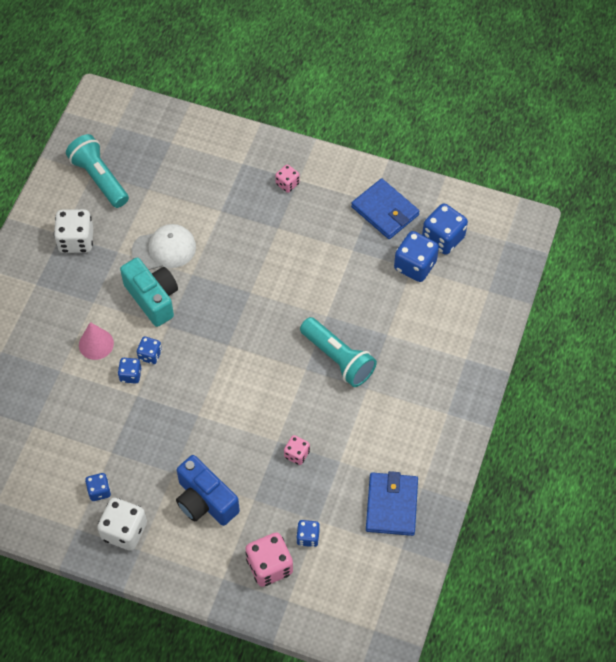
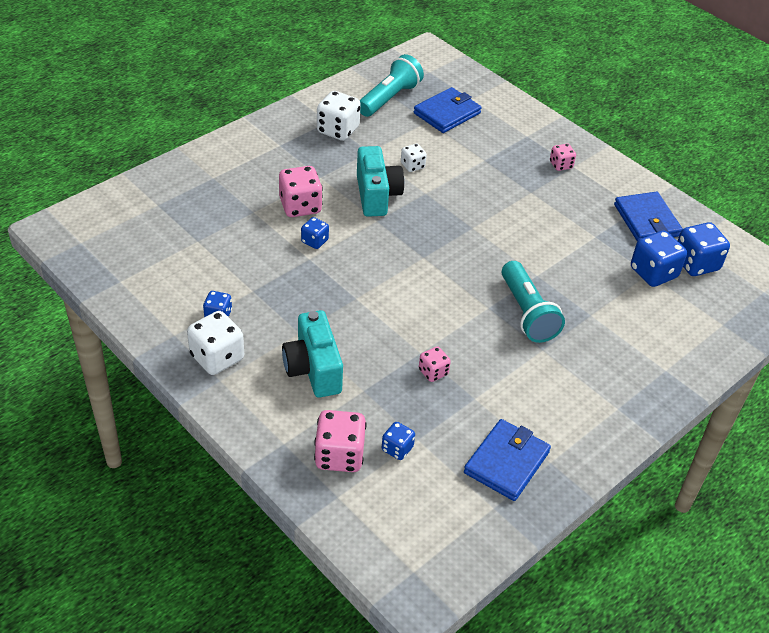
camera: 25 degrees right, 15 degrees down
turquoise flashlight [66,134,129,208] -> turquoise flashlight turned 45 degrees clockwise [360,54,424,117]
pink cone [79,322,114,360] -> pink dice [279,166,323,217]
white cap [131,224,196,270] -> white dice [401,144,427,172]
blue dice [137,337,162,364] -> none
blue camera [176,455,240,526] -> turquoise camera [282,310,343,398]
none -> blue wallet [414,87,482,133]

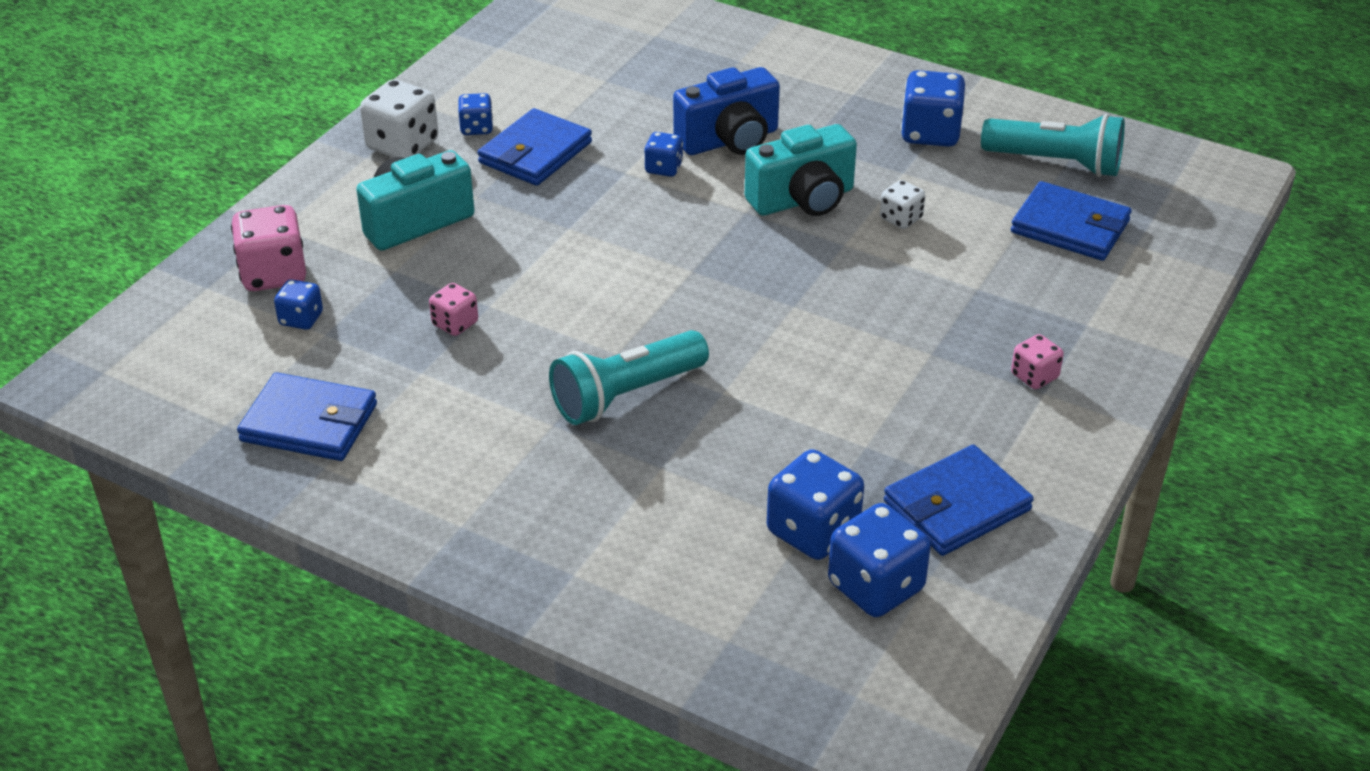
camera: 75 degrees right, 5 degrees down
pink dice [279,166,323,217] -> blue camera [673,67,780,155]
white dice [317,91,361,141] -> blue dice [901,70,965,147]
none -> blue wallet [478,108,592,186]

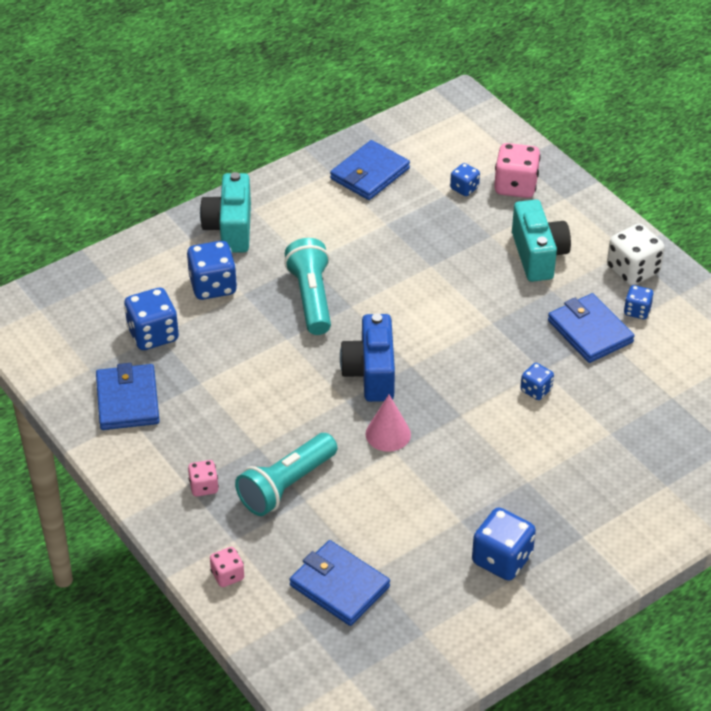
camera: 115 degrees right, 5 degrees up
pink dice [429,283,478,336] -> pink dice moved to [210,547,244,587]
blue camera [673,67,780,155] -> blue camera moved to [340,314,395,402]
turquoise camera [745,124,857,216] -> turquoise camera moved to [200,172,251,252]
blue dice [828,503,931,617] -> blue dice moved to [187,241,237,300]
white dice [880,180,925,229] -> none
turquoise flashlight [981,114,1125,177] -> turquoise flashlight moved to [235,433,337,516]
blue wallet [1011,181,1132,261] -> blue wallet turned 75 degrees clockwise [290,540,390,626]
none -> pink cone [366,395,411,452]

